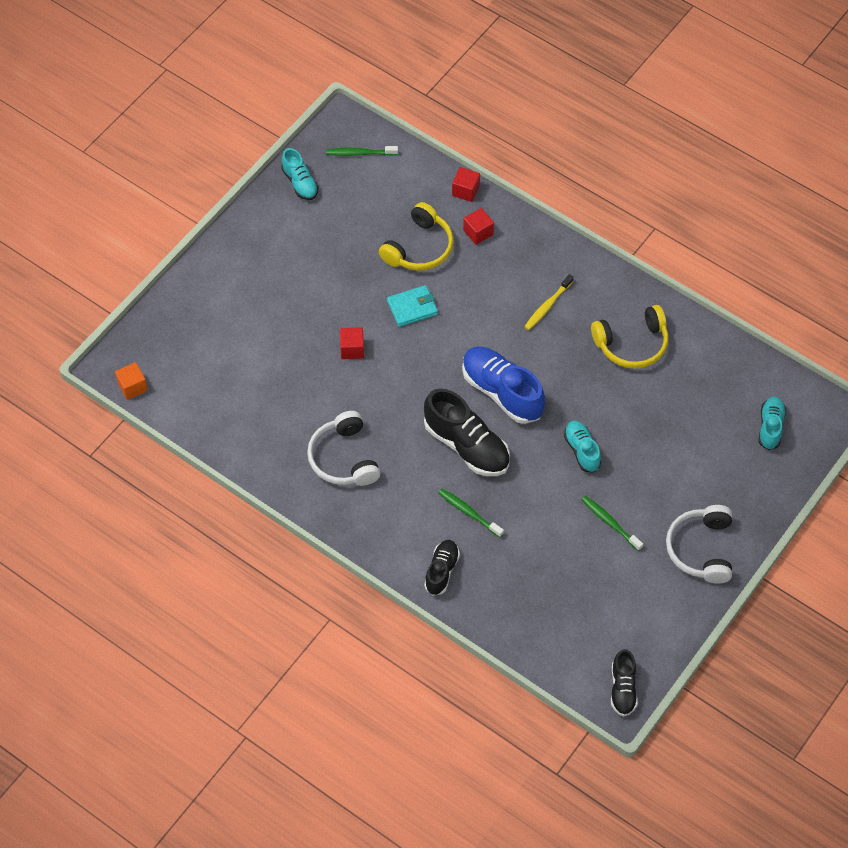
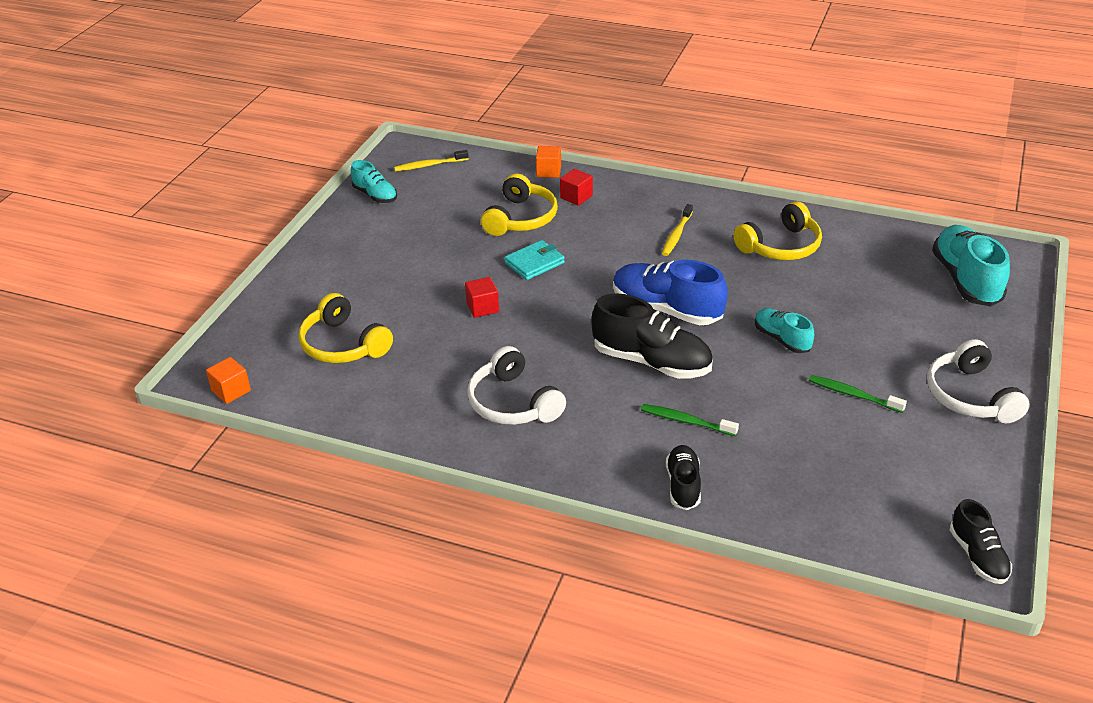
camera: 15 degrees left, 20 degrees down
green toothbrush [326,146,398,156] -> yellow toothbrush [394,150,469,171]
red cube [452,167,480,202] -> orange cube [536,146,561,178]
turquoise shoe [758,397,786,450] -> turquoise shoe [932,225,1010,307], size x1.75
none -> yellow headphones [299,293,393,363]

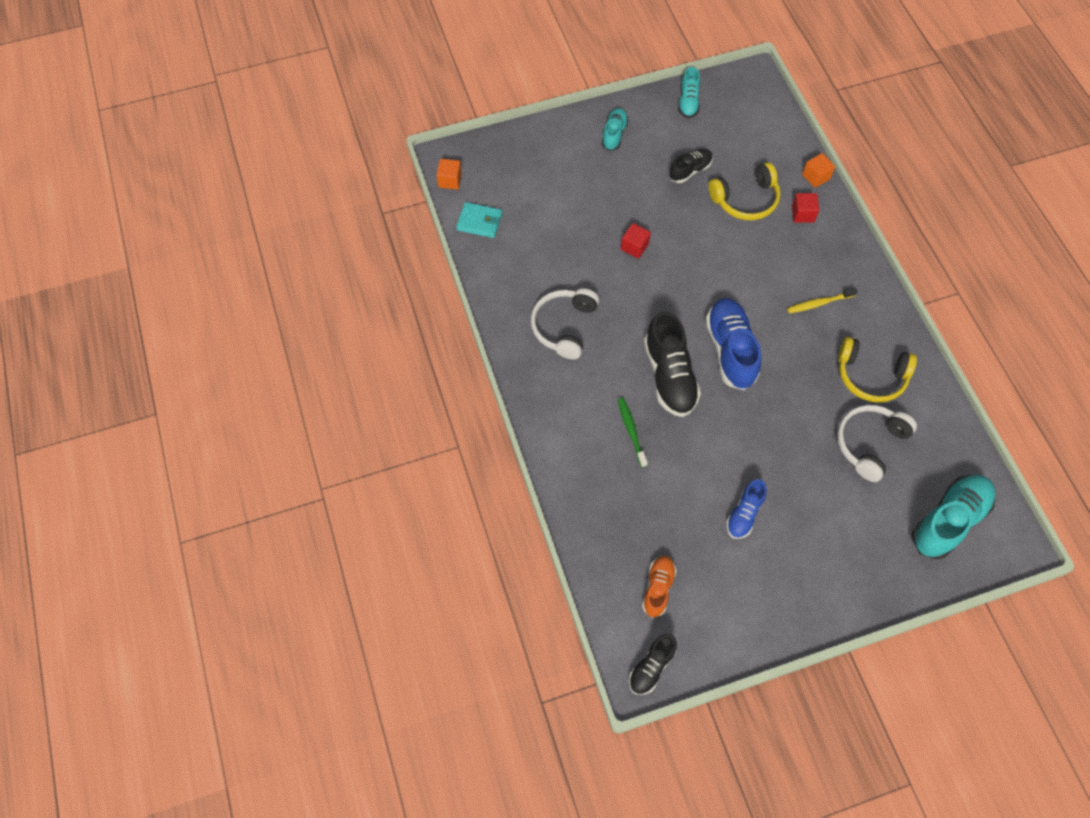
camera: 50 degrees right, 25 degrees up
yellow headphones [299,293,393,363] -> none
yellow toothbrush [394,150,469,171] -> none
turquoise wallet [505,240,565,280] -> turquoise wallet moved to [456,202,502,238]
black shoe [666,445,701,510] -> black shoe moved to [669,149,713,183]
turquoise shoe [755,308,814,353] -> turquoise shoe moved to [602,108,629,151]
green toothbrush [809,375,907,413] -> blue shoe [726,479,767,539]
white headphones [927,339,1030,423] -> white headphones moved to [837,405,917,482]
none -> orange shoe [642,556,676,618]

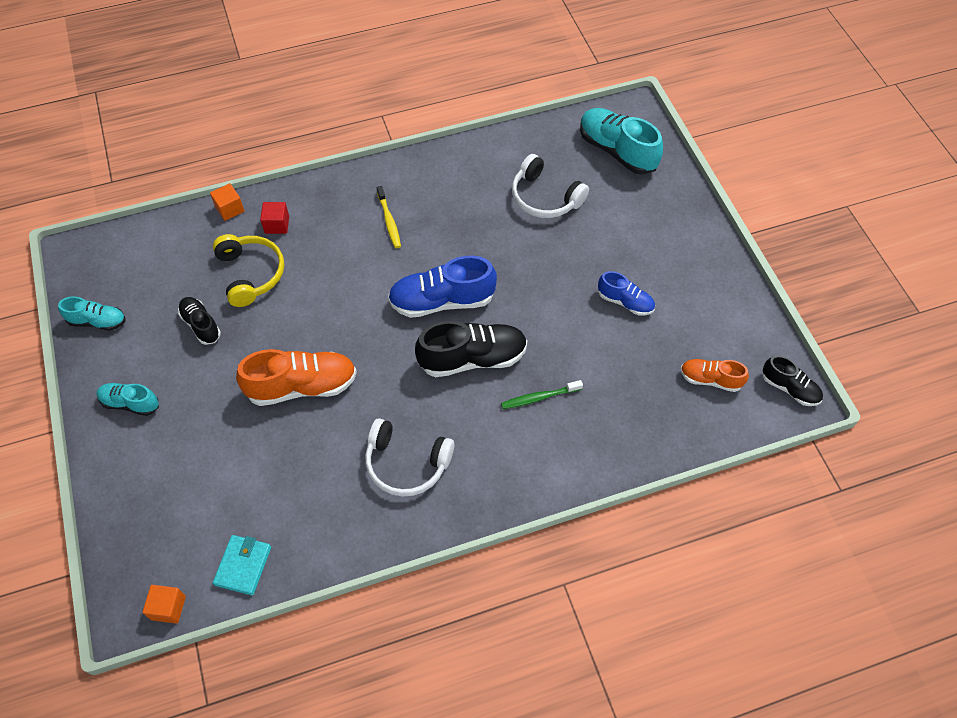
camera: 90 degrees left, 5 degrees down
red cube [621,223,651,259] -> orange shoe [236,349,357,406]
yellow headphones [838,337,917,403] -> none

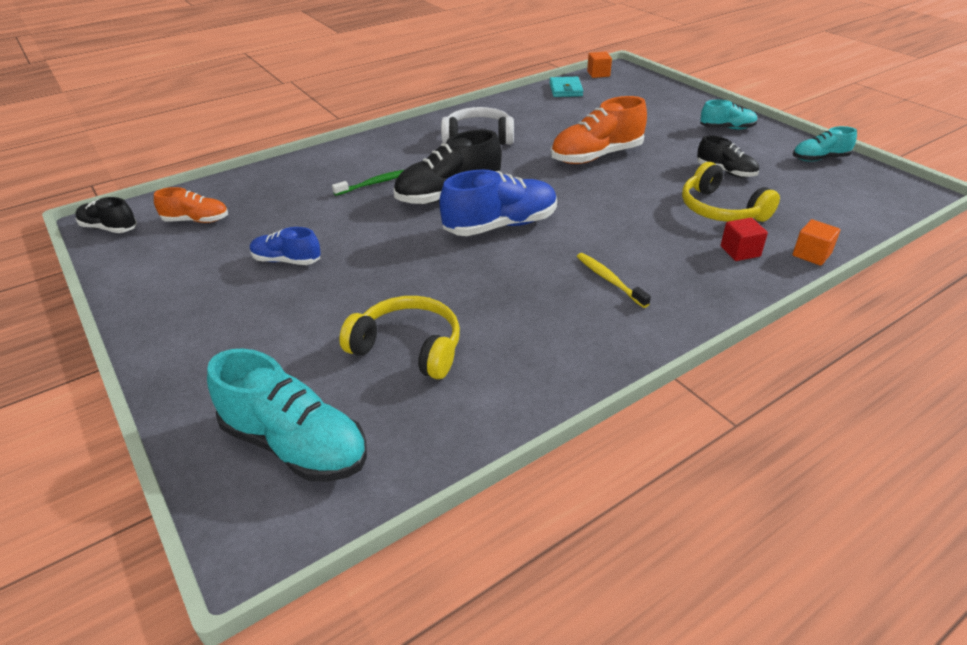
camera: 165 degrees right, 20 degrees down
white headphones [512,154,589,218] -> yellow headphones [339,296,460,379]

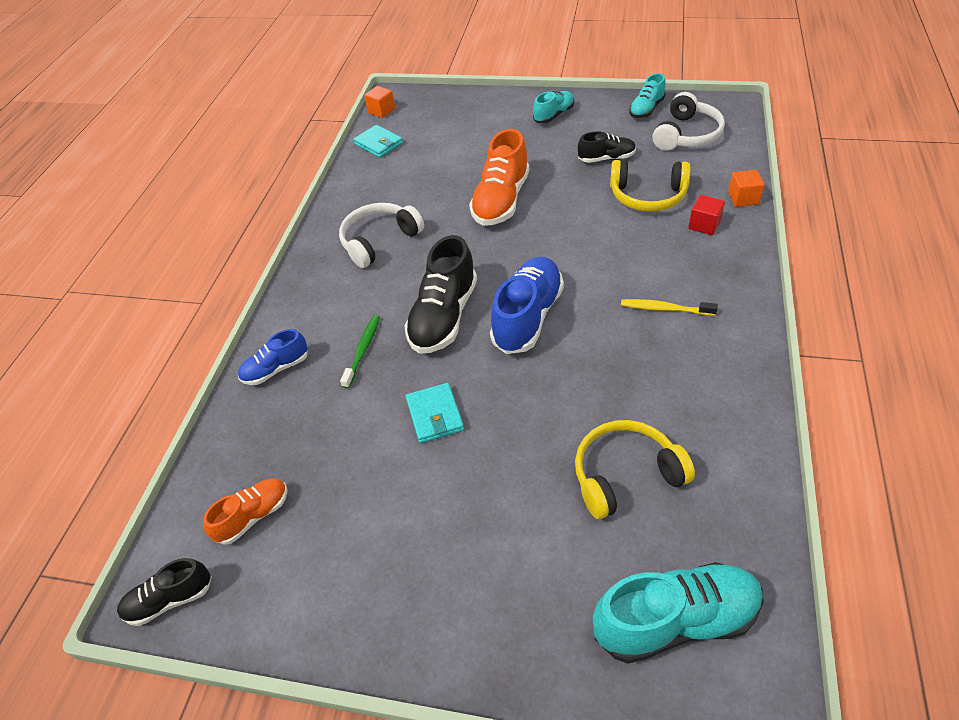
camera: 40 degrees left, 10 degrees up
blue shoe [250,227,321,265] -> blue shoe moved to [238,329,308,385]
none -> turquoise wallet [406,383,464,443]
none -> white headphones [652,92,725,151]

